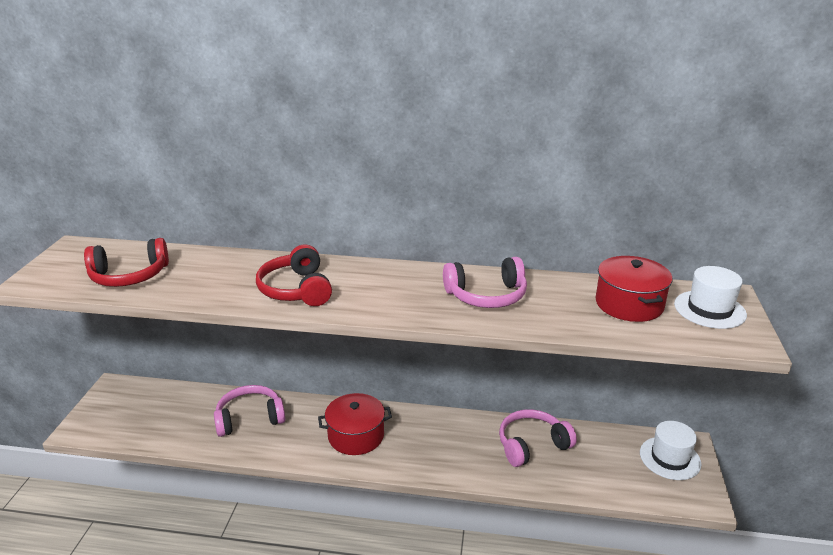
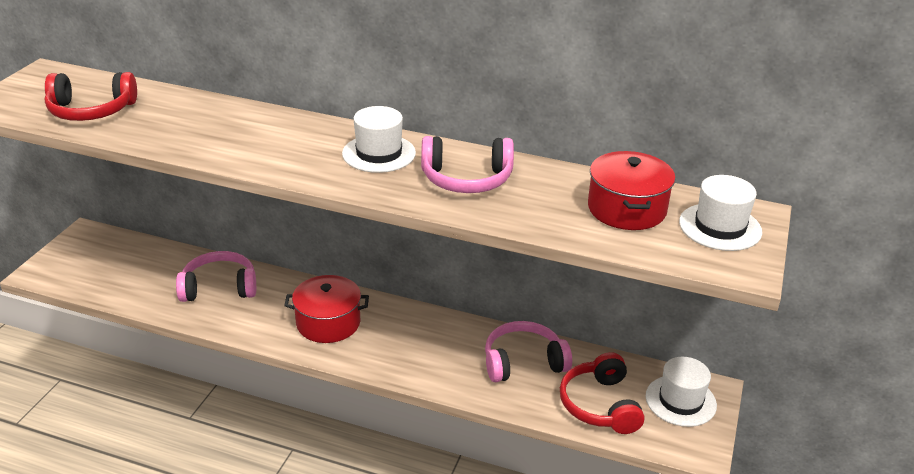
camera: 10 degrees right, 5 degrees up
red headphones [256,245,332,306] -> red headphones moved to [560,352,644,434]
none -> white hat [342,106,416,173]

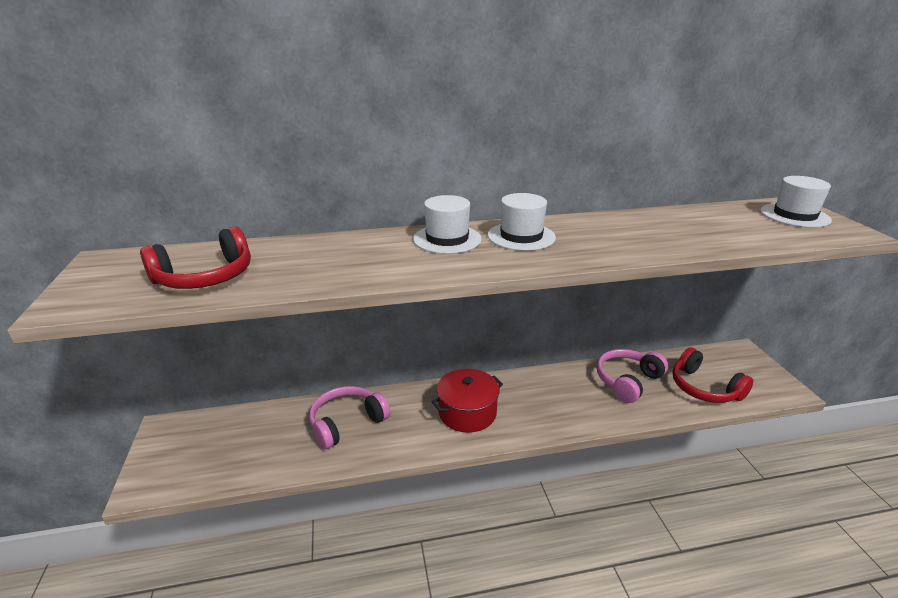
camera: 30 degrees left, 5 degrees down
pink headphones [421,136,514,193] -> none
red pot [588,151,675,230] -> none
white hat [646,357,717,427] -> white hat moved to [413,195,482,254]

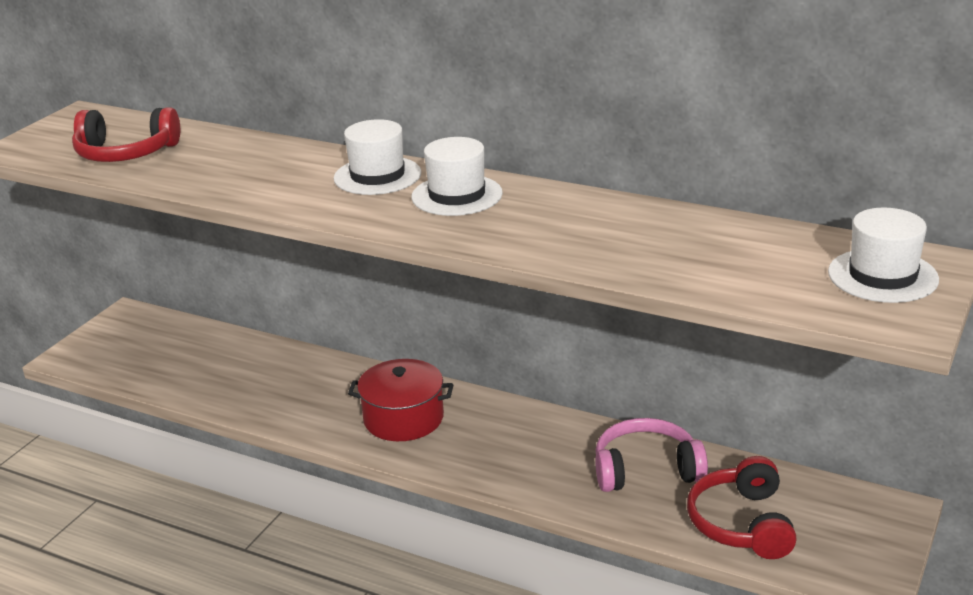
camera: 40 degrees right, 0 degrees up
pink headphones [309,386,390,449] -> none

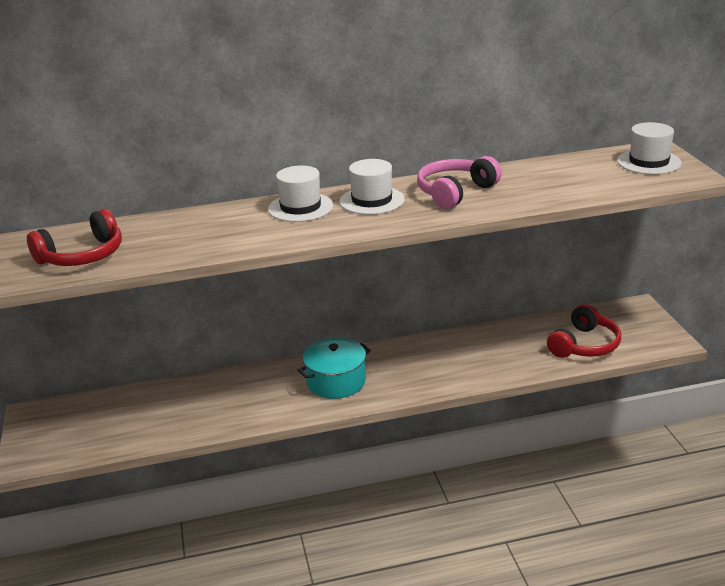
camera: 40 degrees left, 0 degrees up
red pot [348,359,454,441] -> turquoise pot [298,338,371,399]
pink headphones [595,418,708,492] -> pink headphones moved to [417,156,502,209]
red headphones [687,456,797,559] -> red headphones turned 105 degrees counterclockwise [547,304,621,358]

